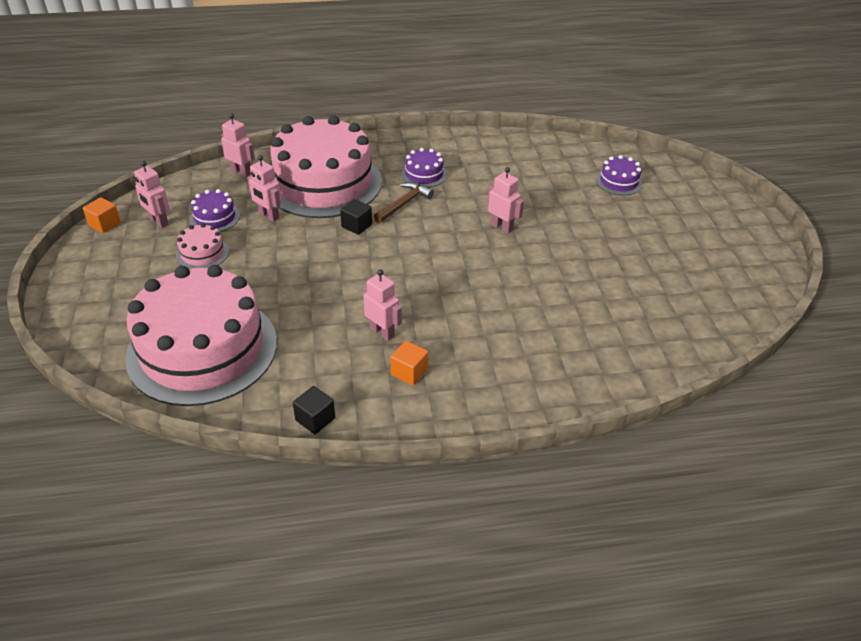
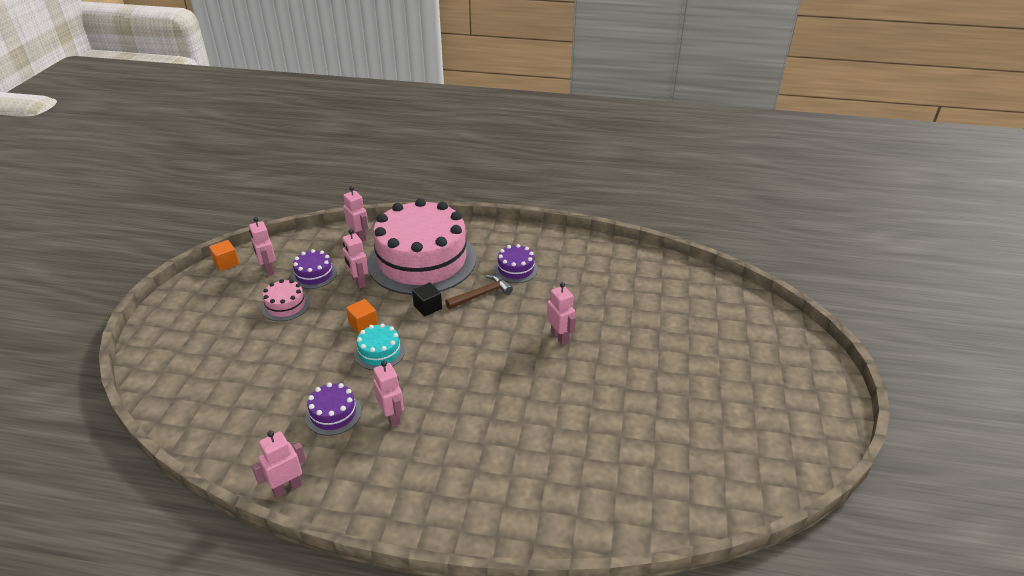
camera: 20 degrees right, 5 degrees down
pink cake [125,265,277,406] -> none
black cube [293,386,335,434] -> pink robot [252,430,306,498]
orange cube [391,341,428,385] -> orange cube moved to [346,299,378,334]
purple cake [596,155,643,195] -> purple cake moved to [305,383,361,436]
none -> turquoise cake [354,323,405,370]

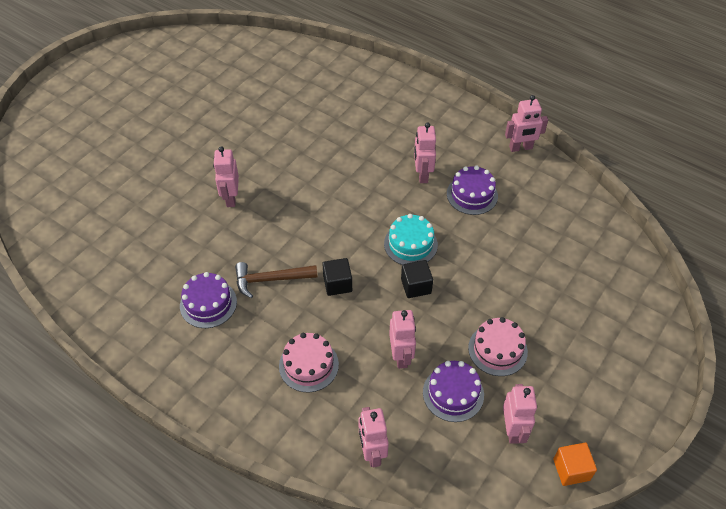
camera: 155 degrees left, 15 degrees up
orange cube [346,299,378,334] -> black cube [401,260,433,298]
pink cake [367,198,476,295] -> pink cake [279,333,339,392], size x0.40

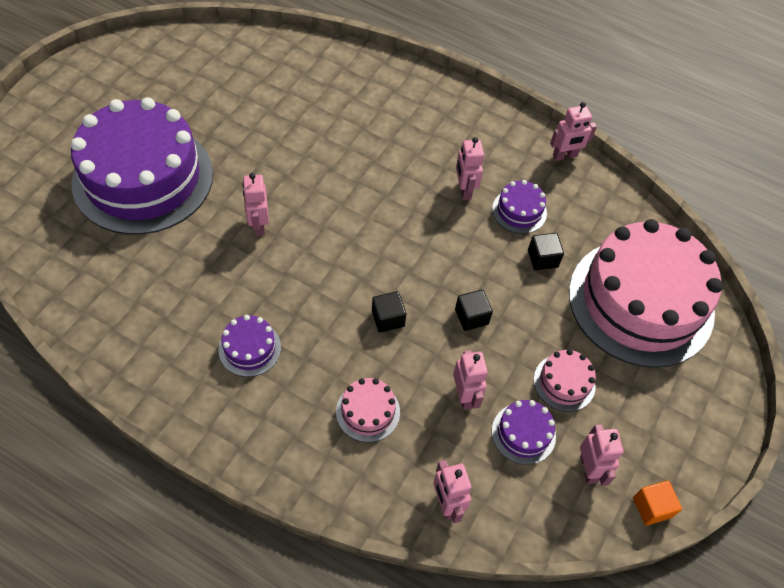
camera: 10 degrees left, 5 degrees up
brown hammer [235,262,318,298] -> none
turquoise cake [384,214,438,265] -> none
none -> purple cake [71,97,213,235]
none -> black cube [528,233,564,270]
none -> pink cake [569,219,723,368]

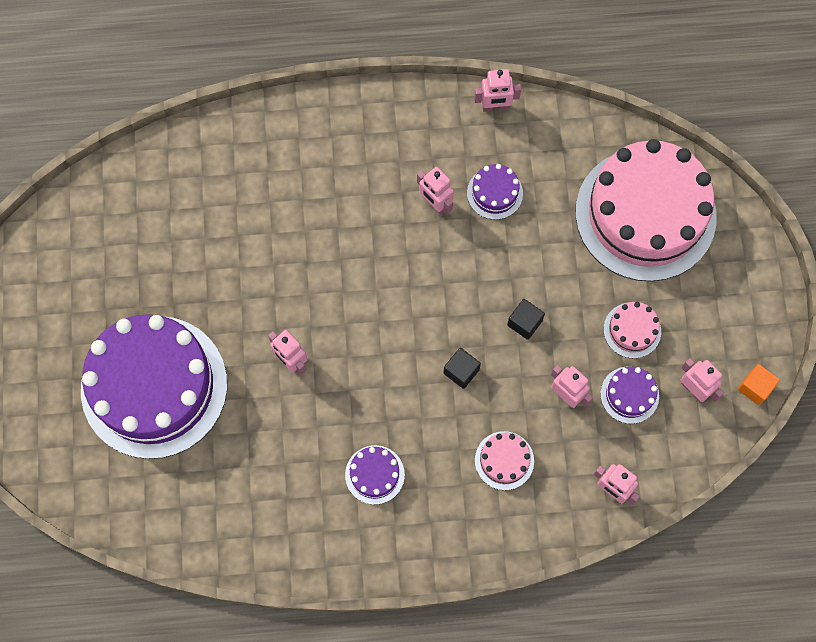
camera: 30 degrees left, 15 degrees up
black cube [528,233,564,270] -> none
pink robot [550,102,597,161] -> pink robot turned 45 degrees clockwise [474,69,521,112]

